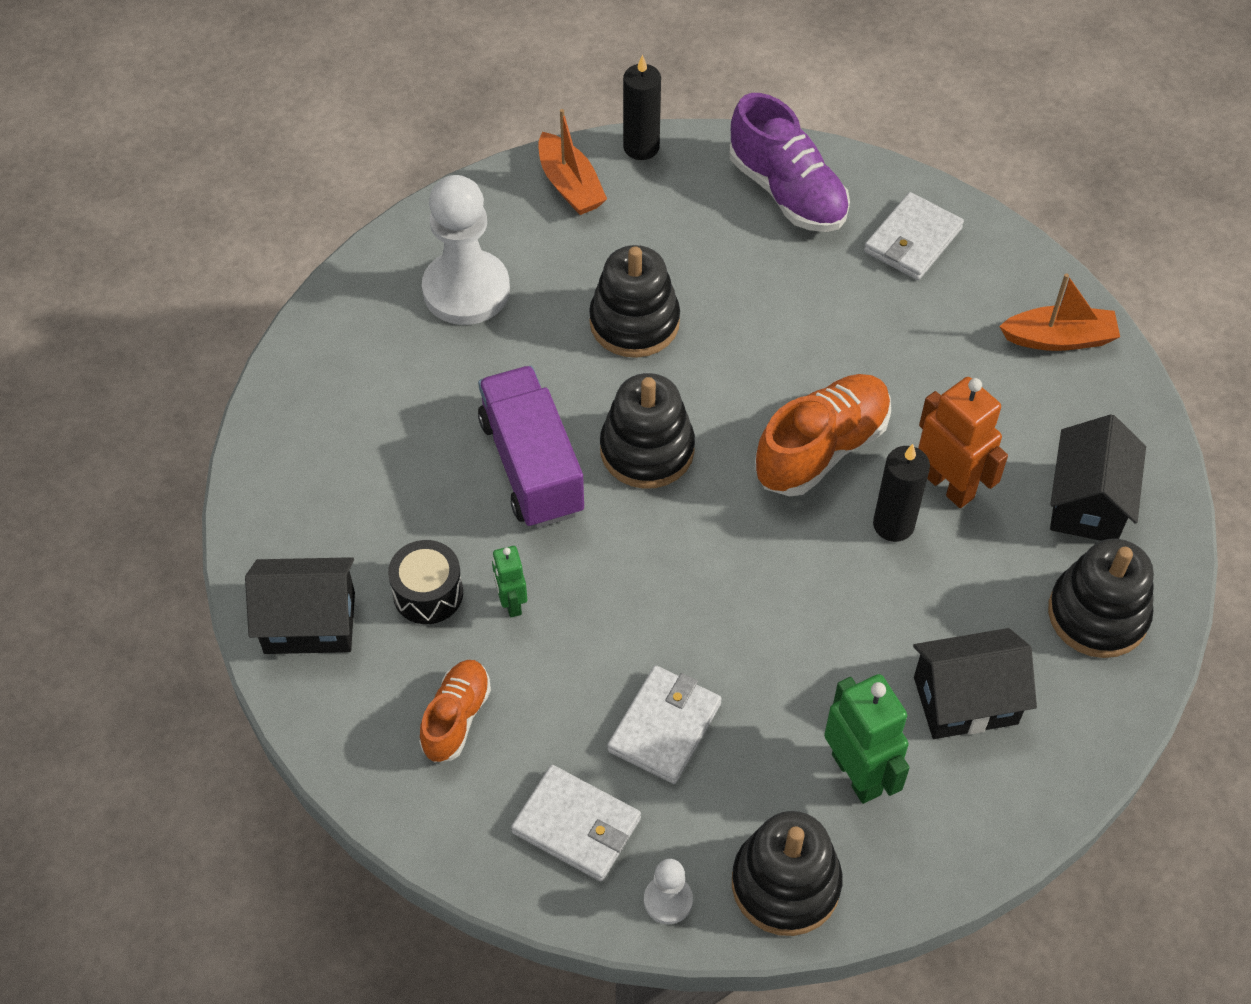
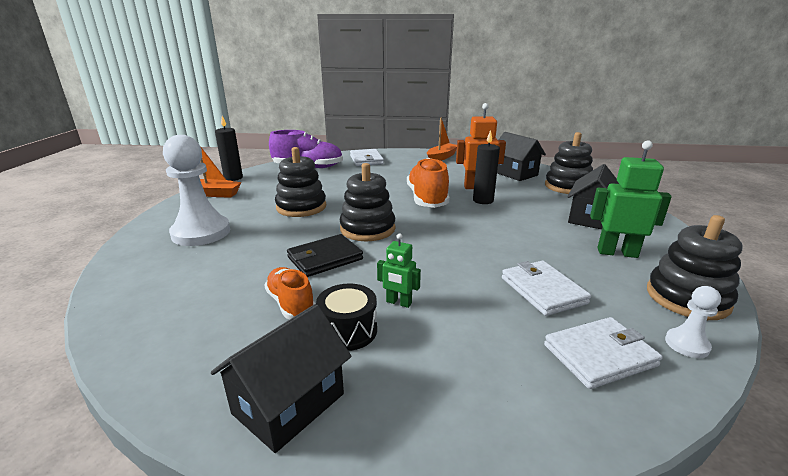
camera: 50 degrees left, 30 degrees down
orange shoe [419,660,491,763] -> orange shoe moved to [265,267,315,319]
purple truck [478,366,584,528] -> black wallet [287,234,363,277]

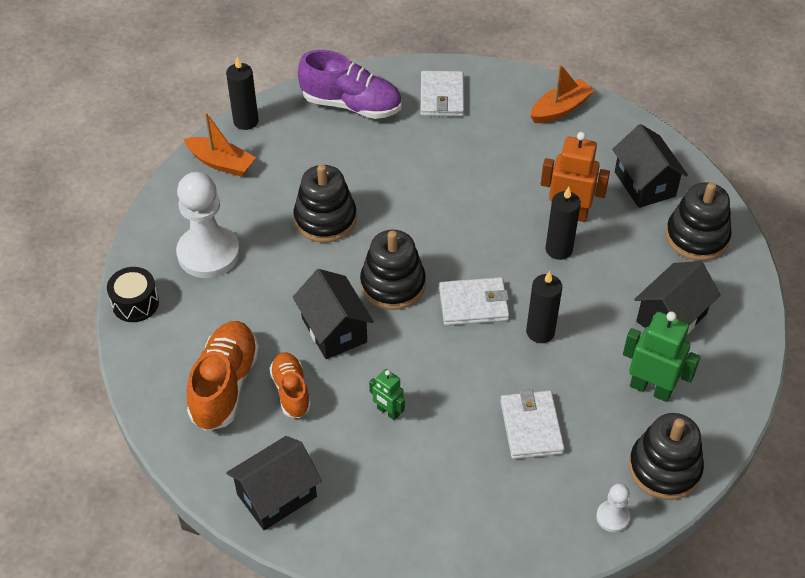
camera: 15 degrees right, 25 degrees up
black wallet [287,234,363,277] -> black house [293,269,374,359]
black drum [316,283,377,351] -> black drum moved to [107,267,159,322]
orange shoe [407,158,450,208] -> orange shoe moved to [187,321,260,431]
white wallet [544,317,663,389] -> white wallet moved to [439,277,510,326]
none -> black candle [526,271,562,343]

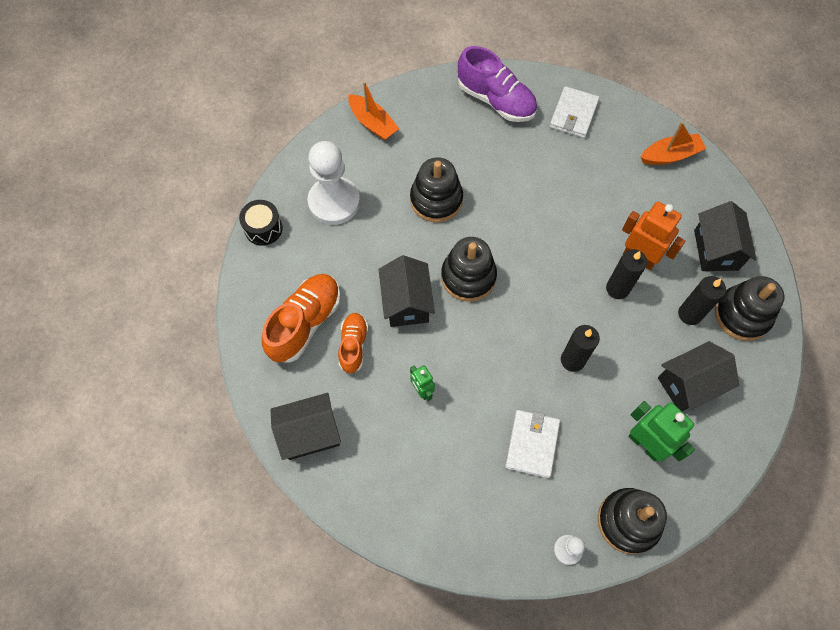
camera: 20 degrees right, 15 degrees up
black candle [226,57,259,130] -> black candle moved to [678,276,726,325]
white wallet [439,277,510,326] -> none

